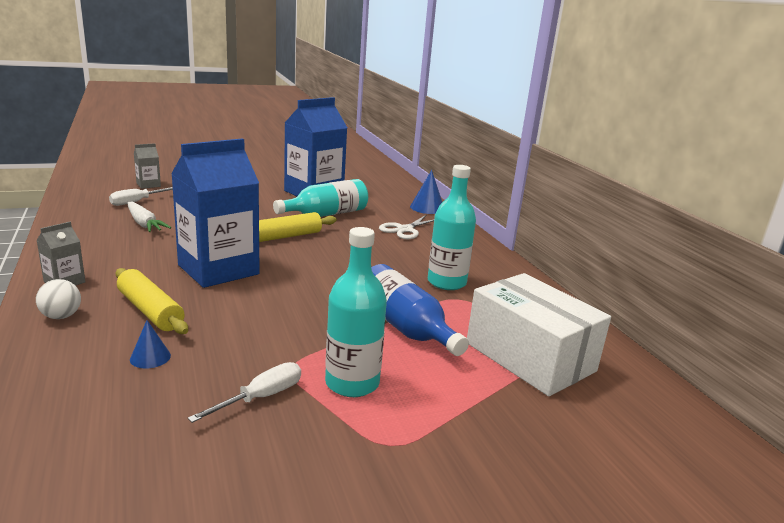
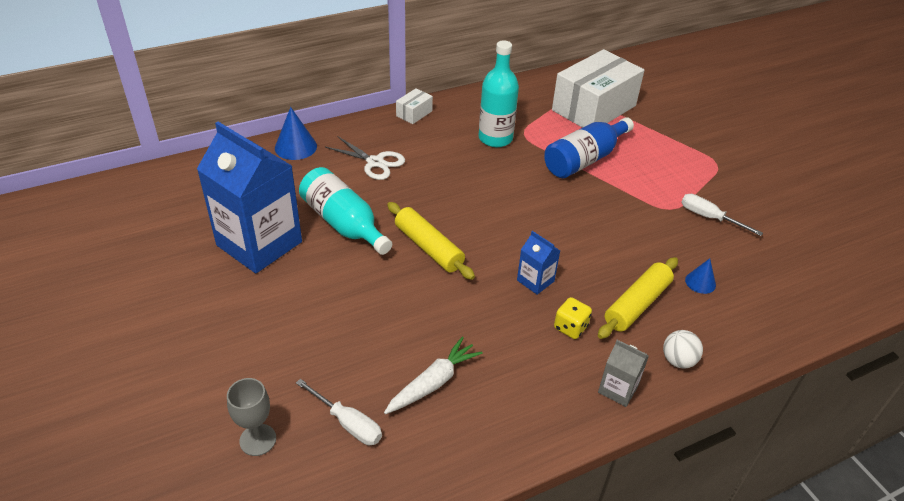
camera: 95 degrees left, 20 degrees up
grey carton [134,143,161,189] -> grey goblet [227,378,276,456]
blue carton [171,138,260,288] -> blue carton [517,231,560,295], size x0.43
turquoise bottle [325,227,387,397] -> none
none -> white box [396,88,433,124]
none -> yellow dice [554,297,592,339]

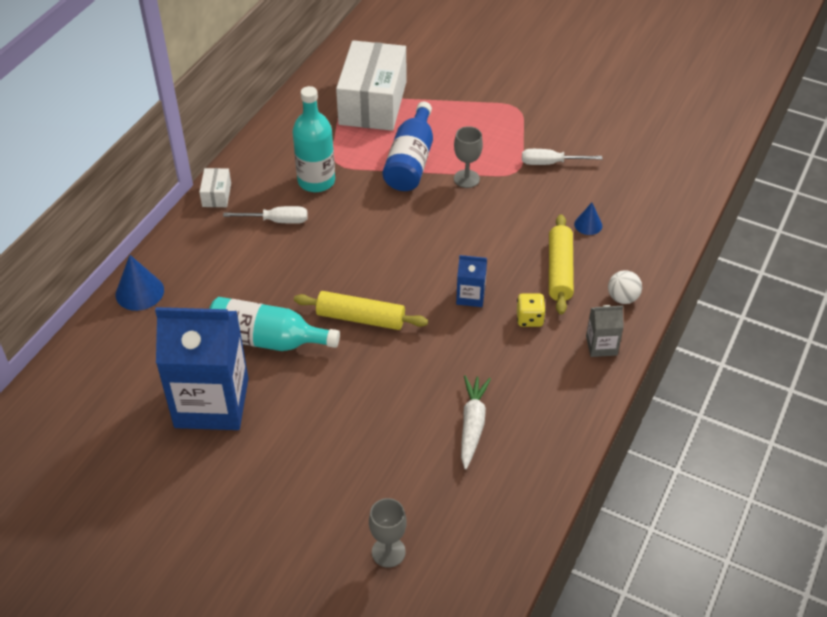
camera: 35 degrees left, 5 degrees up
white screwdriver [296,379,382,445] -> white screwdriver moved to [223,206,308,224]
white scissors [325,136,405,180] -> none
none -> grey goblet [454,126,483,188]

